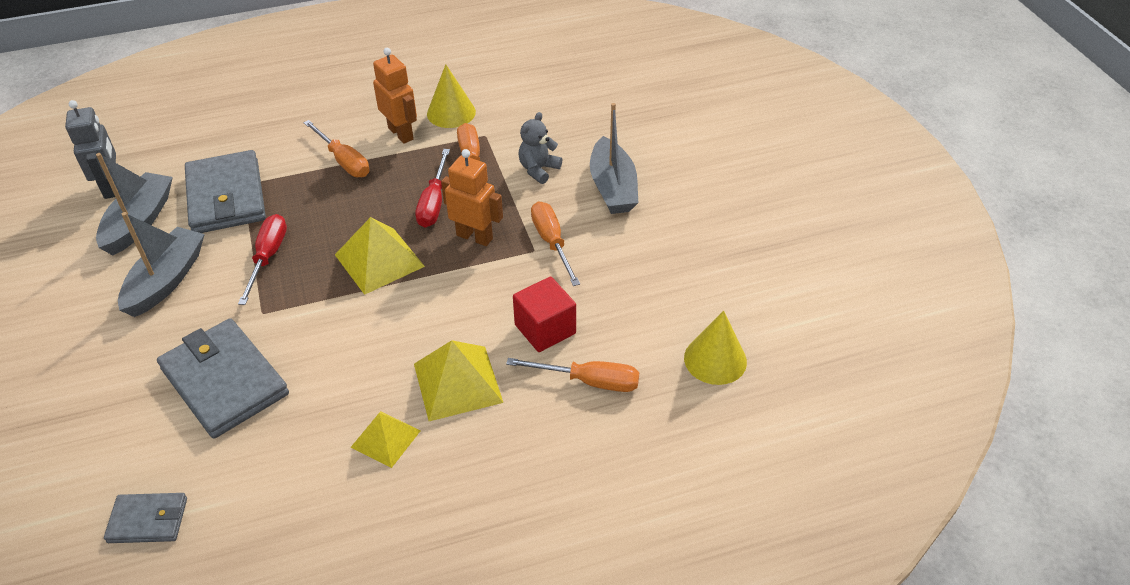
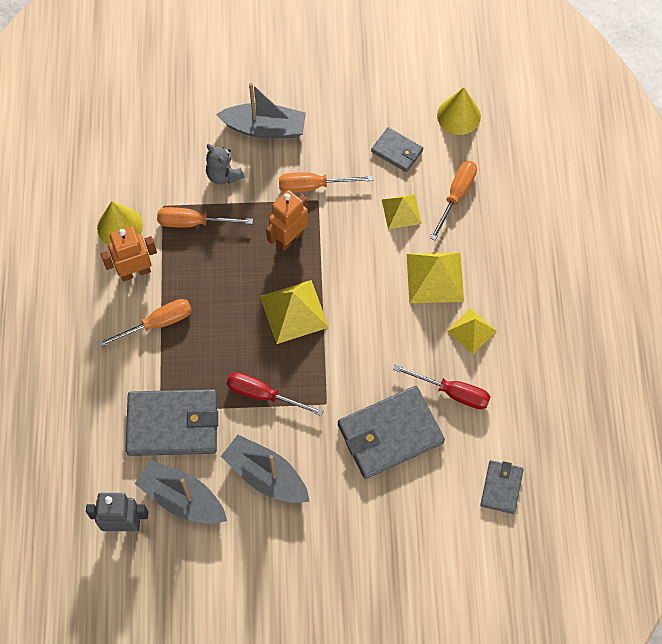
camera: 75 degrees left, 20 degrees up
red screwdriver [415,149,450,227] -> red screwdriver moved to [393,364,490,409]
red cube [513,277,576,352] -> yellow pyramid [382,194,422,229]
none -> grey wallet [371,127,423,172]

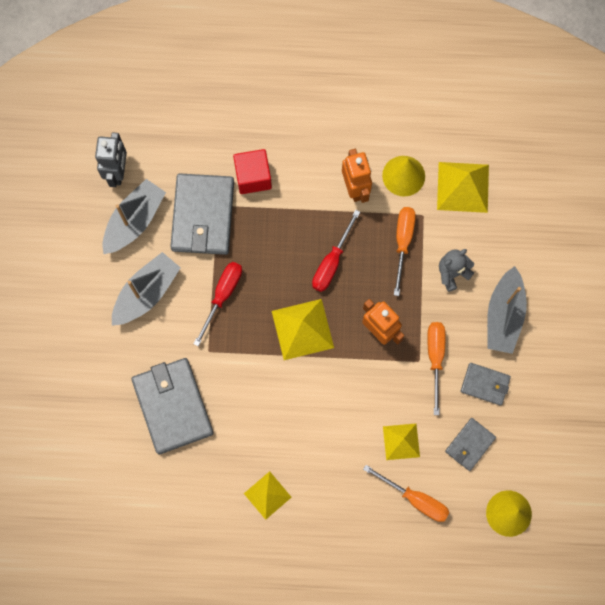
camera: 95 degrees right, 10 degrees up
orange screwdriver [97,299,192,348] -> none
red screwdriver [393,364,490,409] -> red screwdriver moved to [312,210,360,292]
yellow pyramid [407,252,464,303] -> yellow pyramid moved to [437,162,489,213]
grey wallet [480,460,524,514] -> grey wallet moved to [460,363,511,406]
none -> red cube [233,149,272,194]

